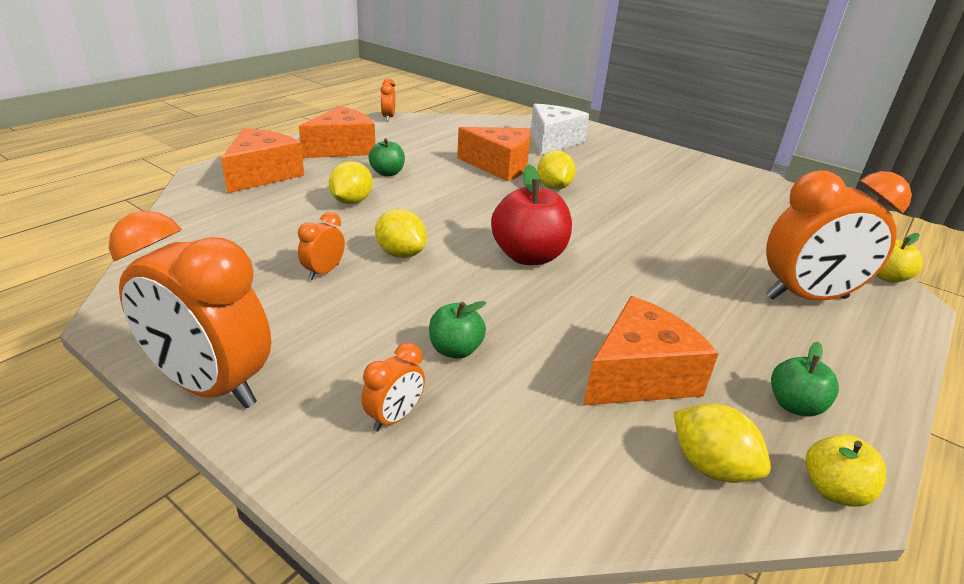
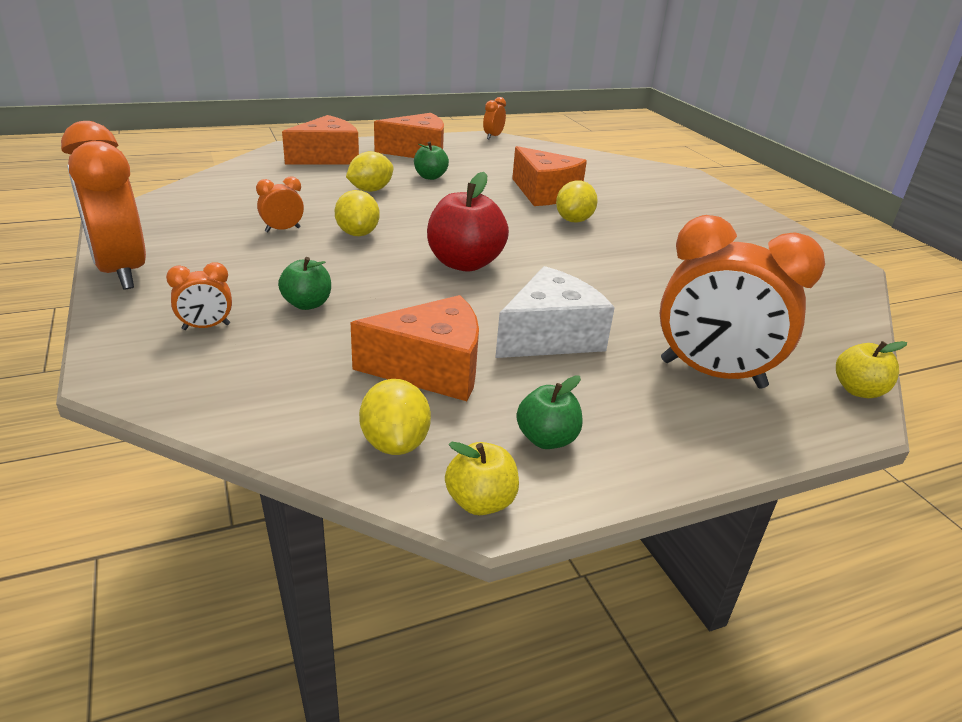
camera: 30 degrees right, 0 degrees up
white cheese [531,104,589,155] -> white cheese moved to [495,266,615,358]

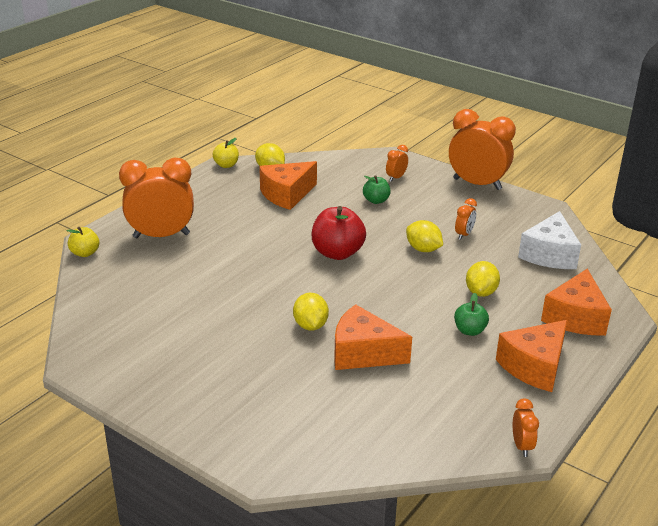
camera: 150 degrees right, 0 degrees up
white cheese [495,266,615,358] -> white cheese moved to [518,211,581,269]
green apple [516,375,583,449] -> none

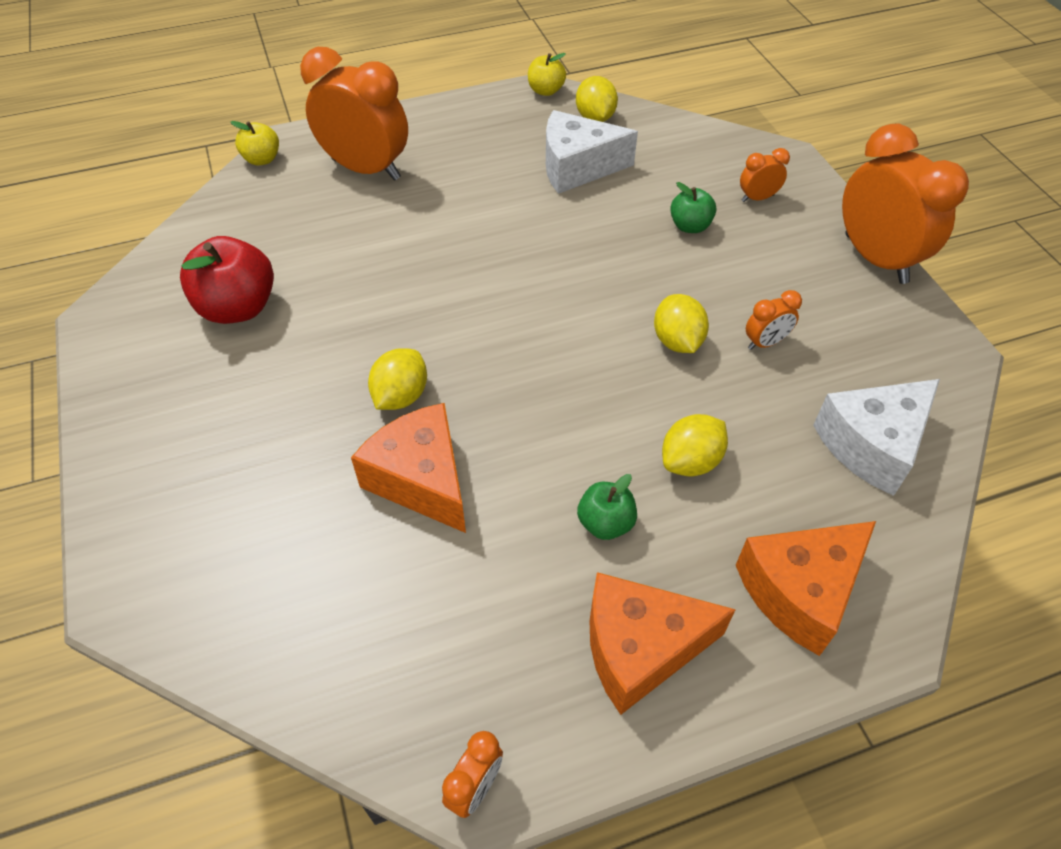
camera: 35 degrees right, 20 degrees up
orange cheese [259,161,317,210] -> white cheese [546,110,638,194]
red apple [312,206,366,260] -> red apple moved to [180,236,274,324]

